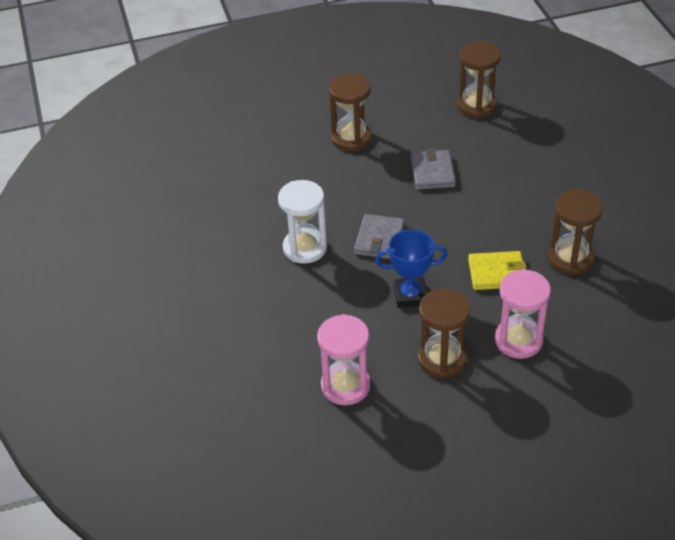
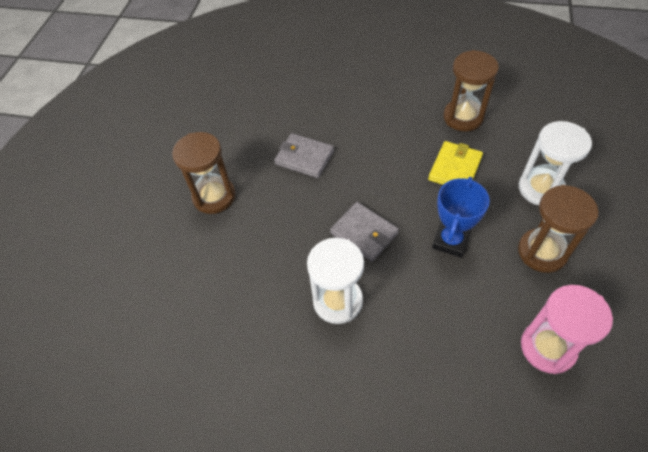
camera: 60 degrees left, 10 degrees up
brown hourglass [457,41,501,119] -> none
pink hourglass [495,269,551,359] -> white hourglass [519,121,592,205]

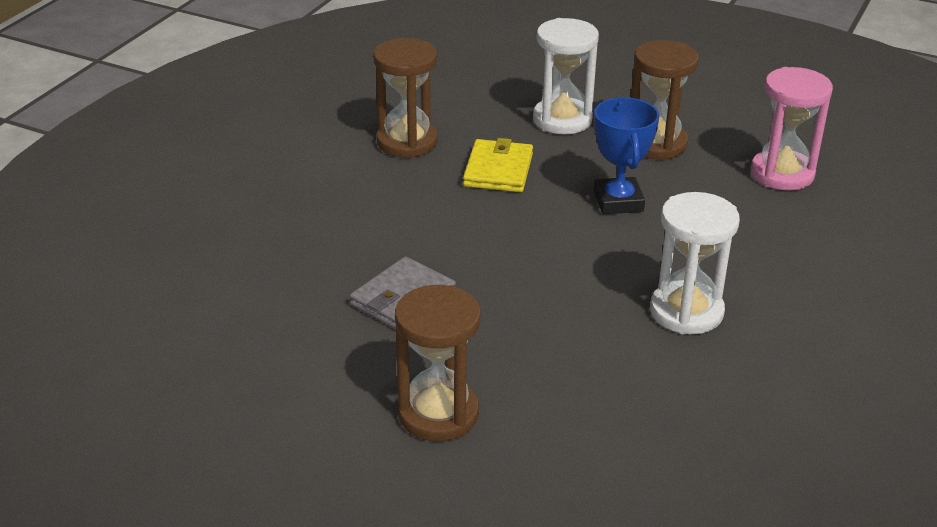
camera: 80 degrees left, 20 degrees down
grey wallet [330,202,399,262] -> none
yellow wallet [428,141,483,185] -> yellow wallet turned 60 degrees clockwise [463,138,533,192]
blue trophy [432,177,490,258] -> blue trophy turned 45 degrees clockwise [594,97,660,214]

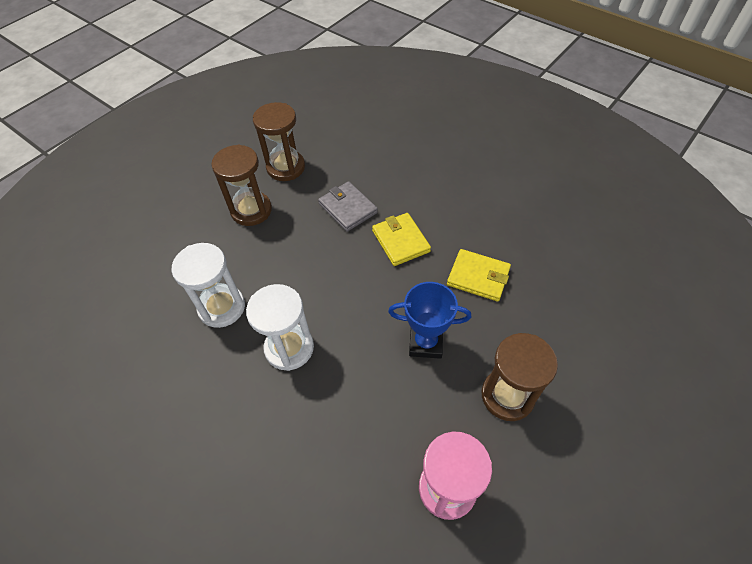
camera: 105 degrees right, 20 degrees up
brown hourglass [373,38,438,158] -> brown hourglass moved to [253,102,305,181]
white hourglass [533,18,599,135] -> white hourglass moved to [171,243,245,328]
none -> yellow wallet [372,213,431,266]

